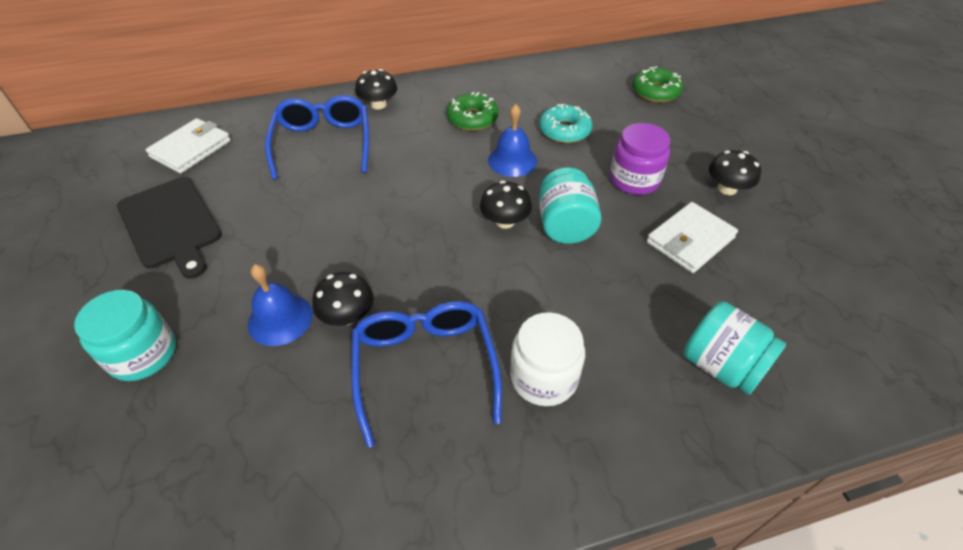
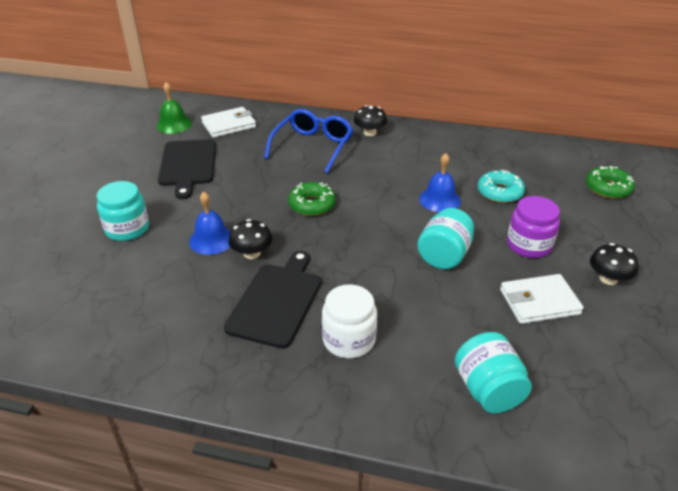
camera: 30 degrees right, 10 degrees down
blue glasses [351,301,502,448] -> black cutting board [224,251,321,349]
green donut [447,92,499,131] -> green donut moved to [288,182,336,216]
black mushroom [480,181,532,229] -> none
none -> green bell [156,82,192,134]

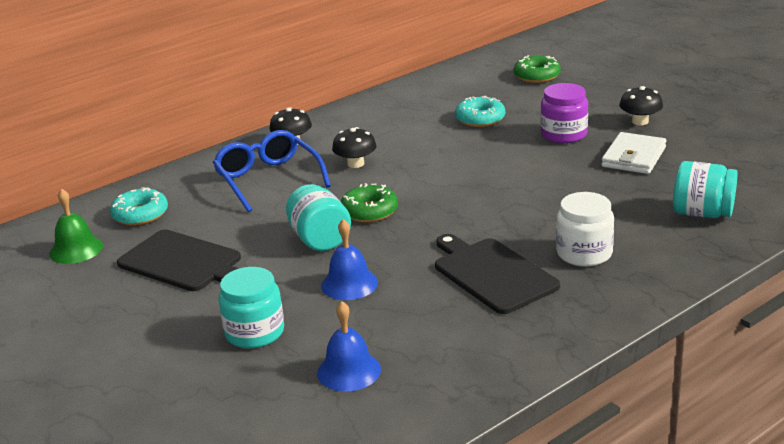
camera: 50 degrees left, 10 degrees down
white wallet [201,107,256,138] -> turquoise donut [110,187,168,226]
black mushroom [229,219,272,259] -> black mushroom moved to [332,127,377,168]
turquoise jar [417,208,474,269] -> turquoise jar moved to [286,184,351,251]
blue bell [419,153,461,212] -> blue bell moved to [317,301,381,392]

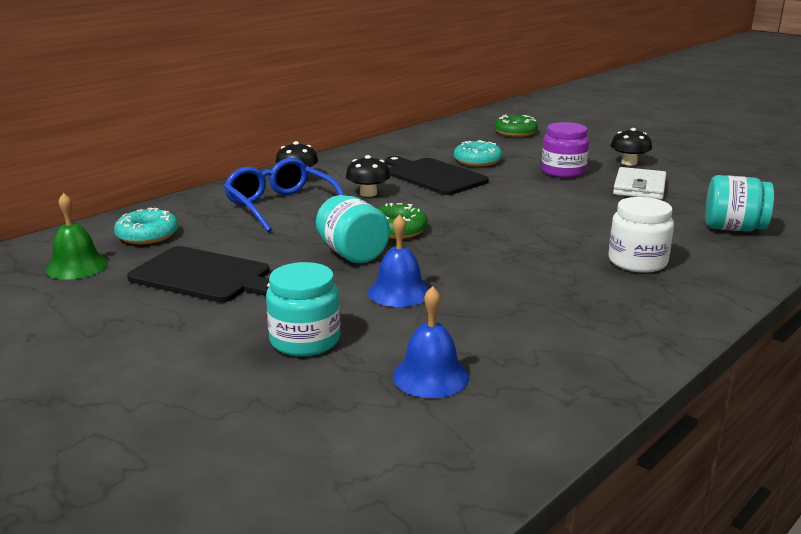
camera: 10 degrees left, 5 degrees down
black cutting board [435,234,560,314] -> black cutting board moved to [385,156,489,195]

